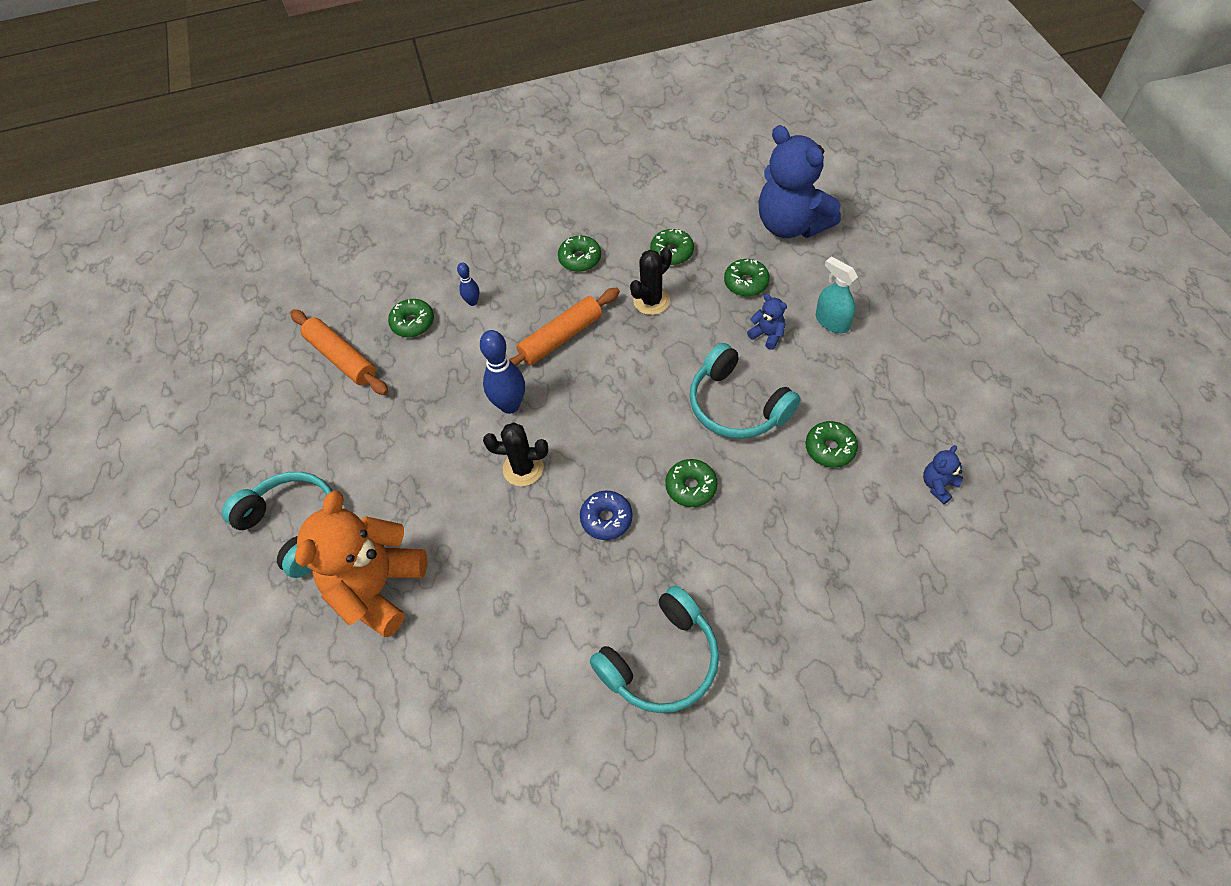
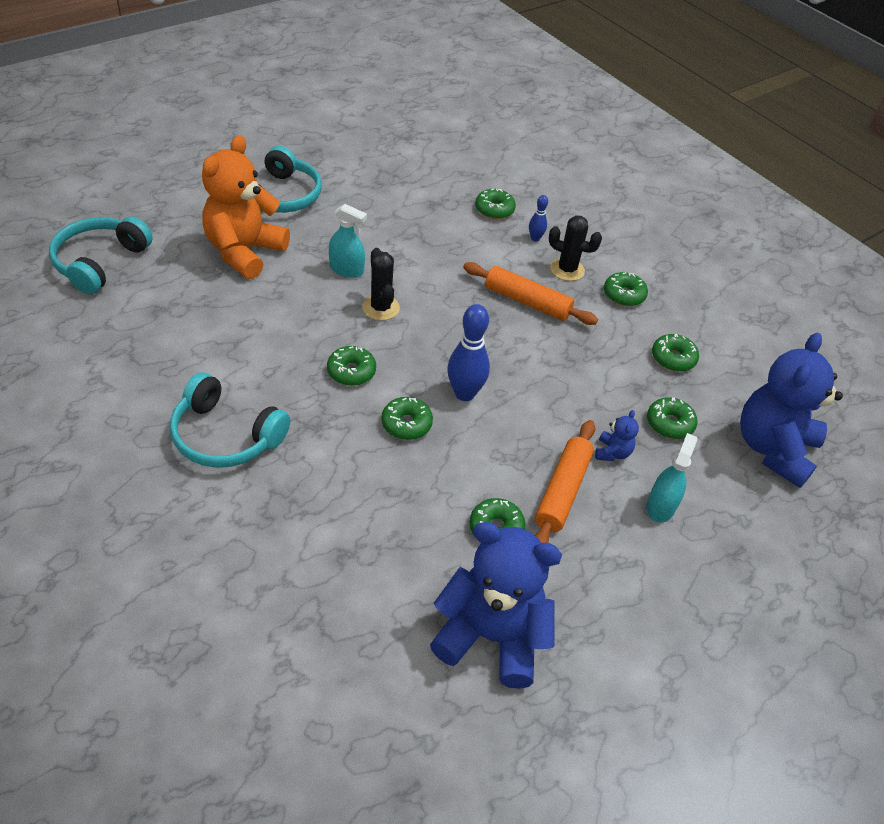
camera: 60 degrees right, 10 degrees down
orange rolling pin [290,310,389,395] -> orange rolling pin moved to [535,420,595,543]
orange teddy bear [295,490,427,637] -> orange teddy bear turned 60 degrees counterclockwise [202,135,290,279]
blue bowling pin [480,330,525,414] -> blue bowling pin moved to [447,304,490,401]
blue donut [580,490,633,540] -> green donut [327,346,376,386]
black cactus [630,247,672,315] -> black cactus moved to [549,215,602,281]
turquoise headphones [690,343,801,439] -> turquoise headphones moved to [49,217,153,295]
blue teddy bear [923,445,963,504] -> blue teddy bear [430,522,562,689], size x2.45
none -> turquoise spray bottle [329,204,367,278]

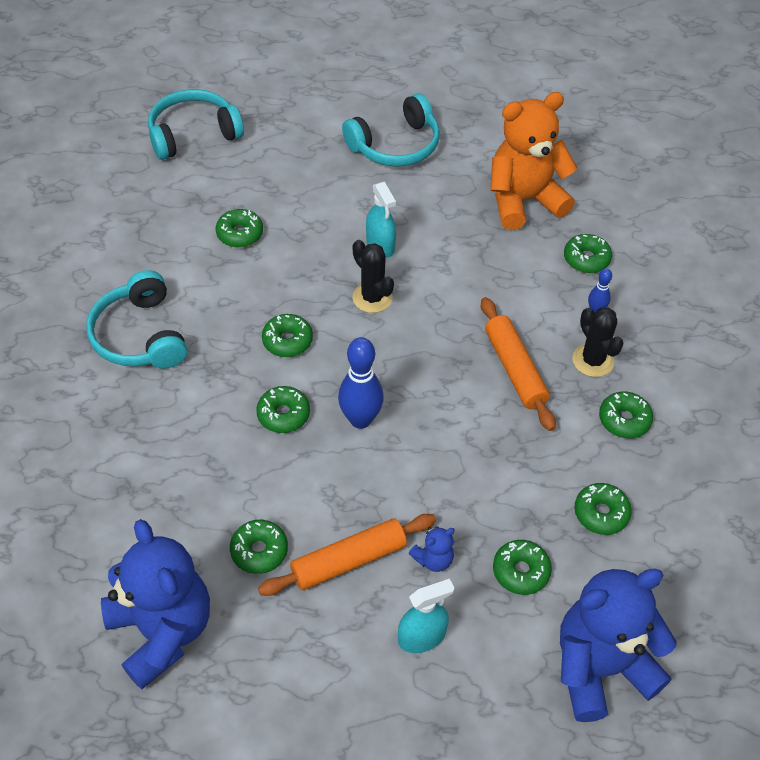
camera: 45 degrees right, 5 degrees up
orange teddy bear [202,135,290,279] -> orange teddy bear moved to [490,92,578,230]
black cactus [362,248,400,320] -> black cactus turned 60 degrees counterclockwise [353,240,394,313]
none -> green donut [216,209,263,248]

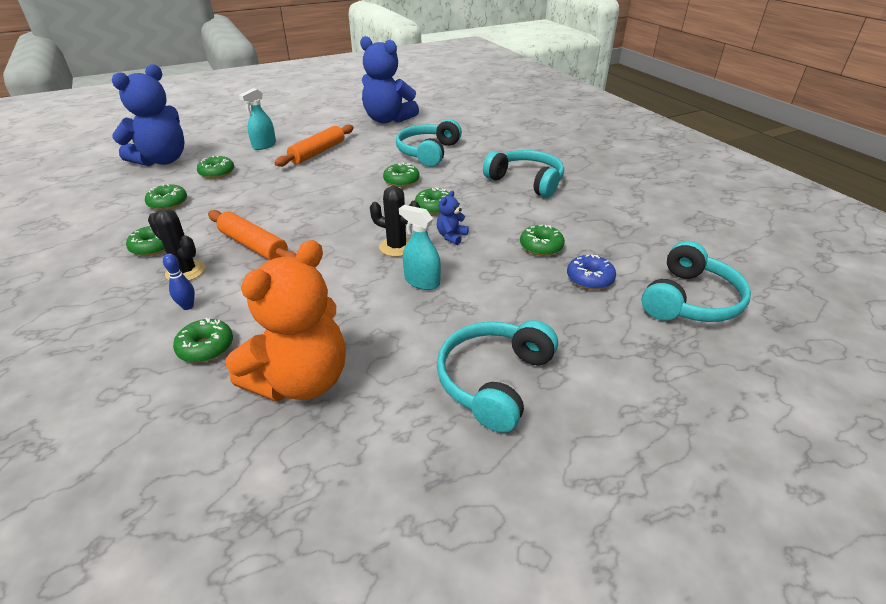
camera: 150 degrees right, 15 degrees down
green donut [230,520,288,574] -> none
blue bowling pin [338,337,384,429] -> none
blue teddy bear [408,526,455,572] -> blue teddy bear moved to [437,190,469,245]
none -> turquoise headphones [396,119,462,167]
none -> blue donut [567,255,616,290]

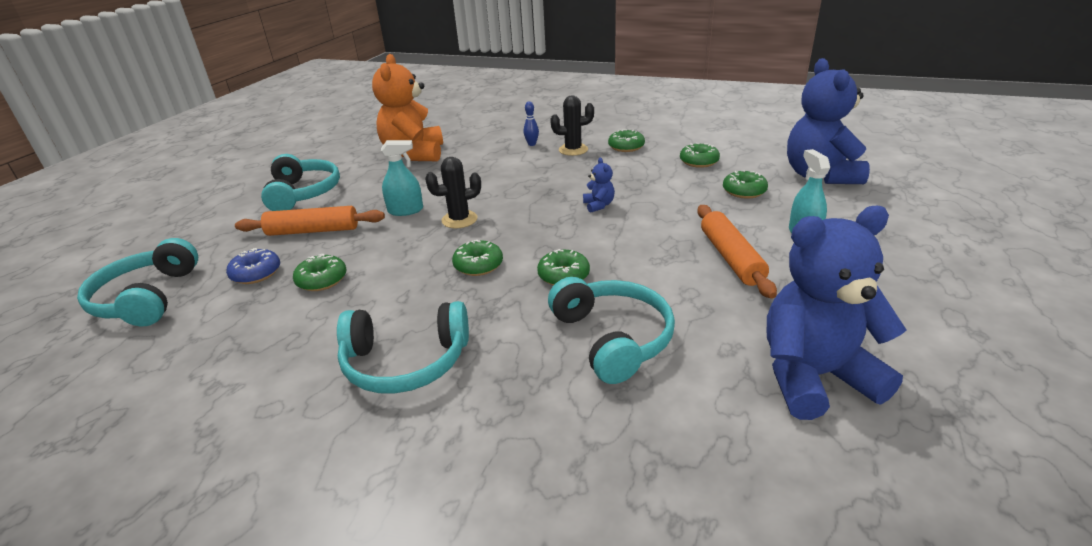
camera: 140 degrees right, 5 degrees down
green donut [173,318,233,363] -> none
orange rolling pin [208,210,296,260] -> orange rolling pin moved to [235,206,385,236]
blue teddy bear [437,190,469,245] -> blue teddy bear moved to [583,158,615,213]

